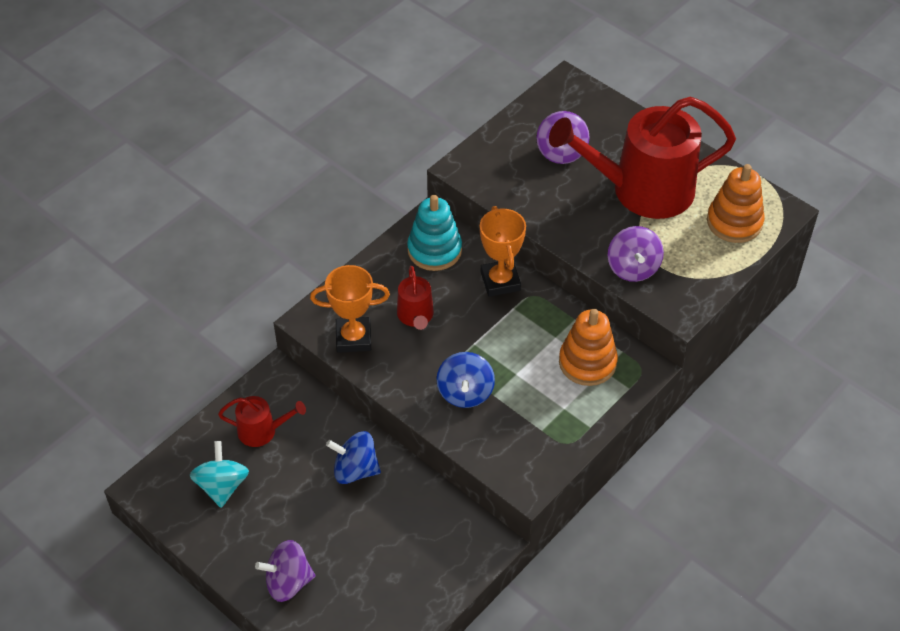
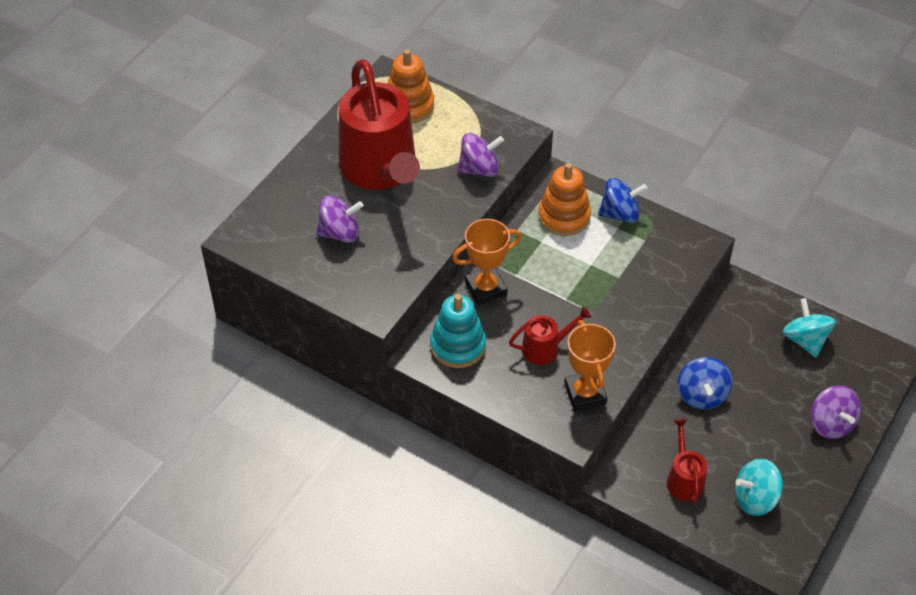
camera: 100 degrees left, 0 degrees up
blue spinning top [437,352,495,408] -> blue spinning top moved to [598,178,648,223]
none -> turquoise spinning top [783,298,836,357]

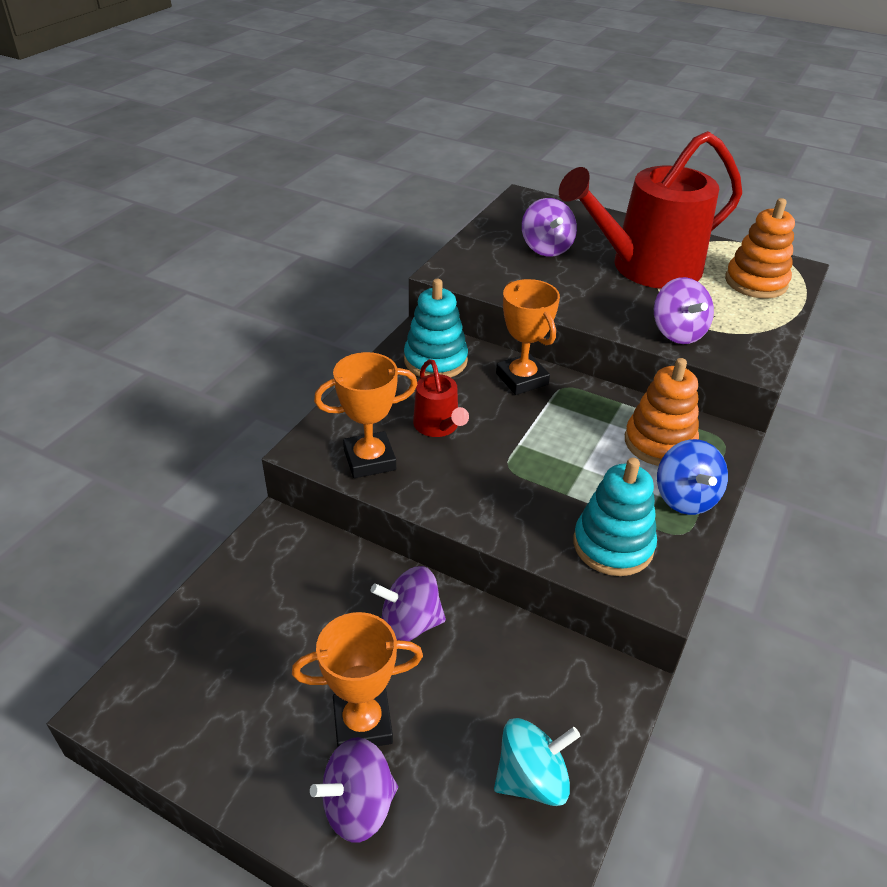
camera: 85 degrees right, 10 degrees down
red watering can [667,419,707,503] -> none
blue spinning top [678,357,732,410] -> purple spinning top [371,566,446,641]
turquoise spinning top [735,459,783,516] -> none
none -> orange trophy [292,612,423,747]
none -> turquoise stacking toy [573,458,657,576]

